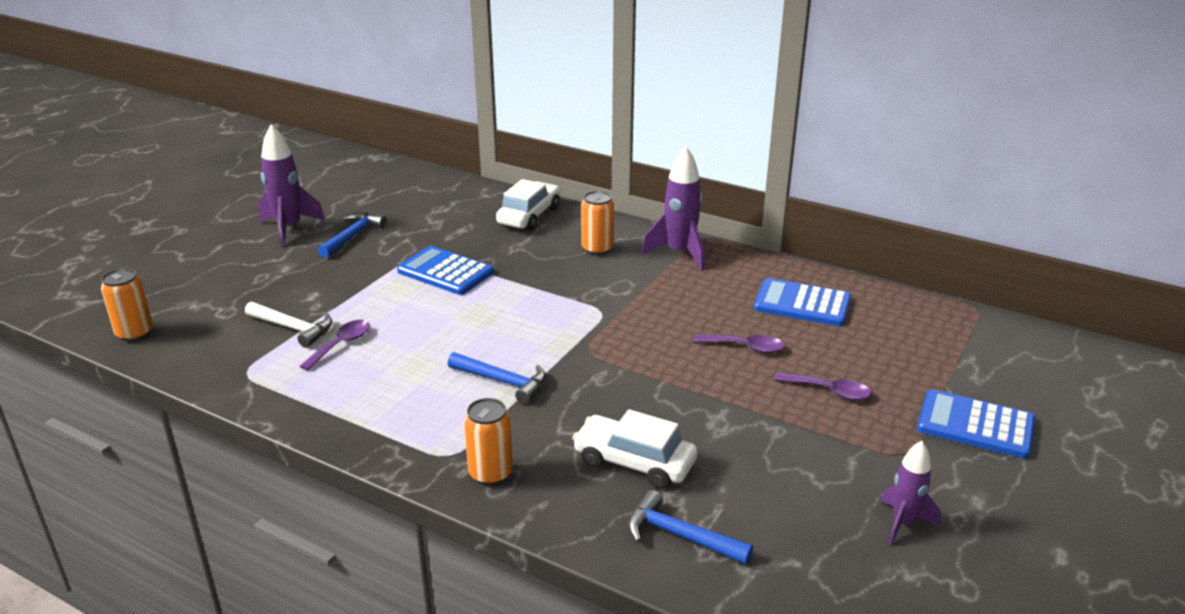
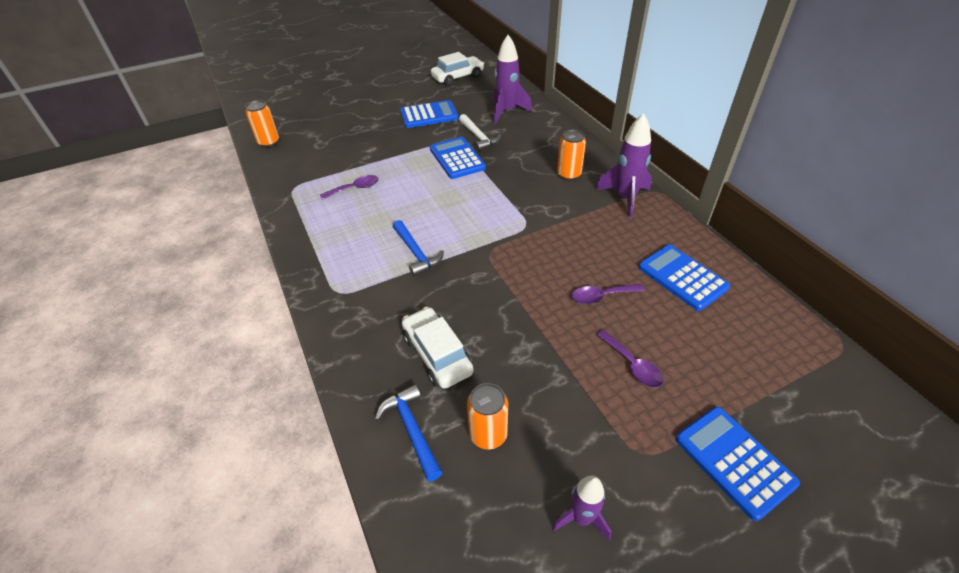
camera: 35 degrees right, 15 degrees up
white hammer [245,302,332,348] -> white hammer moved to [459,114,501,151]
purple rocket [259,124,325,247] -> purple rocket moved to [493,35,532,124]
blue hammer [318,212,387,258] -> blue calculator [400,100,458,128]
orange can [464,398,513,485] -> orange can moved to [467,383,508,450]
white car [496,179,560,231] -> white car moved to [431,52,484,86]
purple spoon [693,335,784,353] -> purple spoon turned 120 degrees clockwise [572,284,644,305]

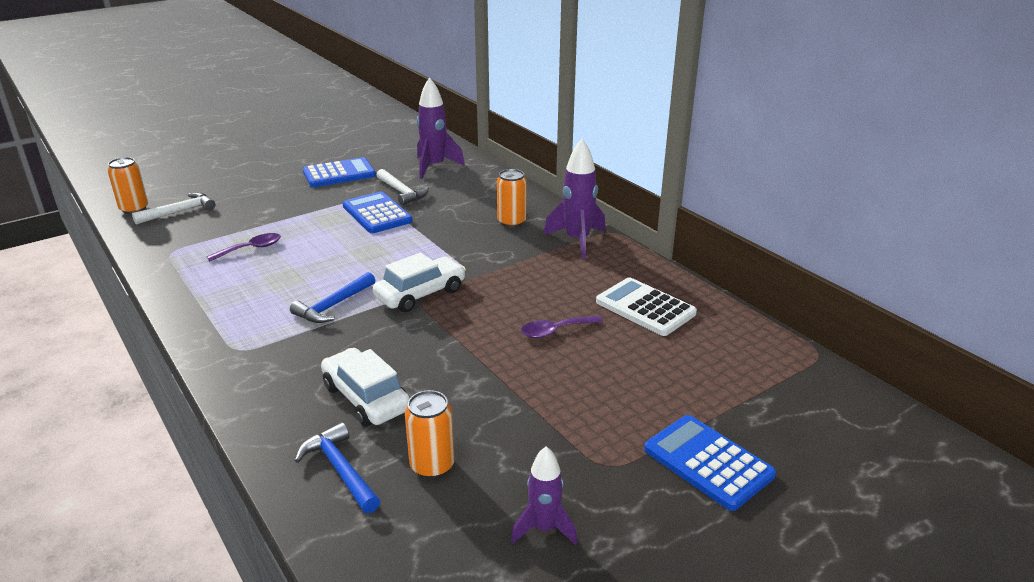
camera: 10 degrees left, 15 degrees down
blue hammer [393,220,444,276] -> blue hammer turned 75 degrees clockwise [290,272,375,323]
white car [431,52,484,86] -> white car moved to [373,253,466,312]
purple spoon [596,330,664,388] -> none
blue calculator [638,245,730,311] -> white calculator [596,277,697,336]
none -> white hammer [132,192,215,225]

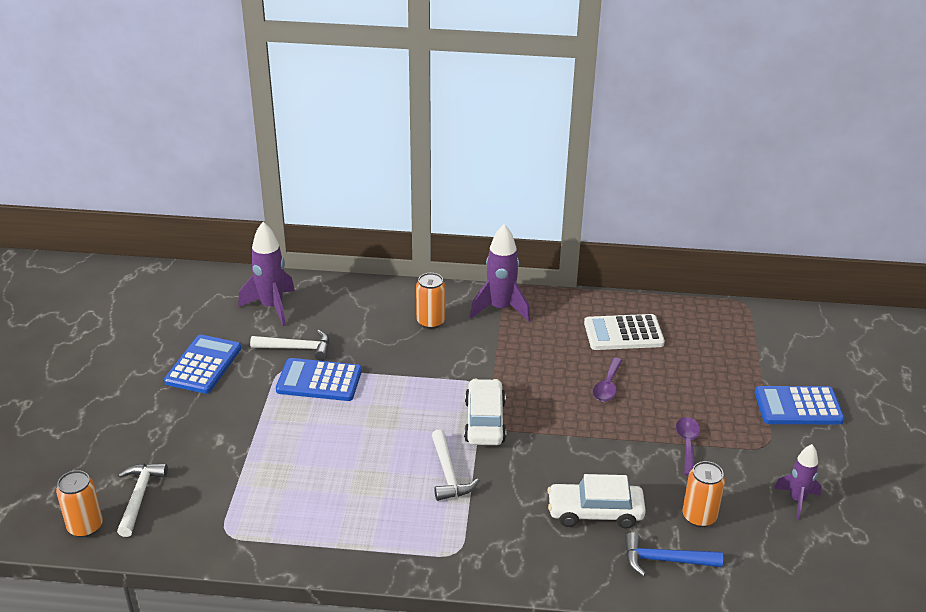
camera: 50 degrees left, 5 degrees up
purple spoon [206,233,281,261] -> purple spoon moved to [676,417,700,476]
blue hammer [290,272,375,323] -> white hammer [432,429,479,501]

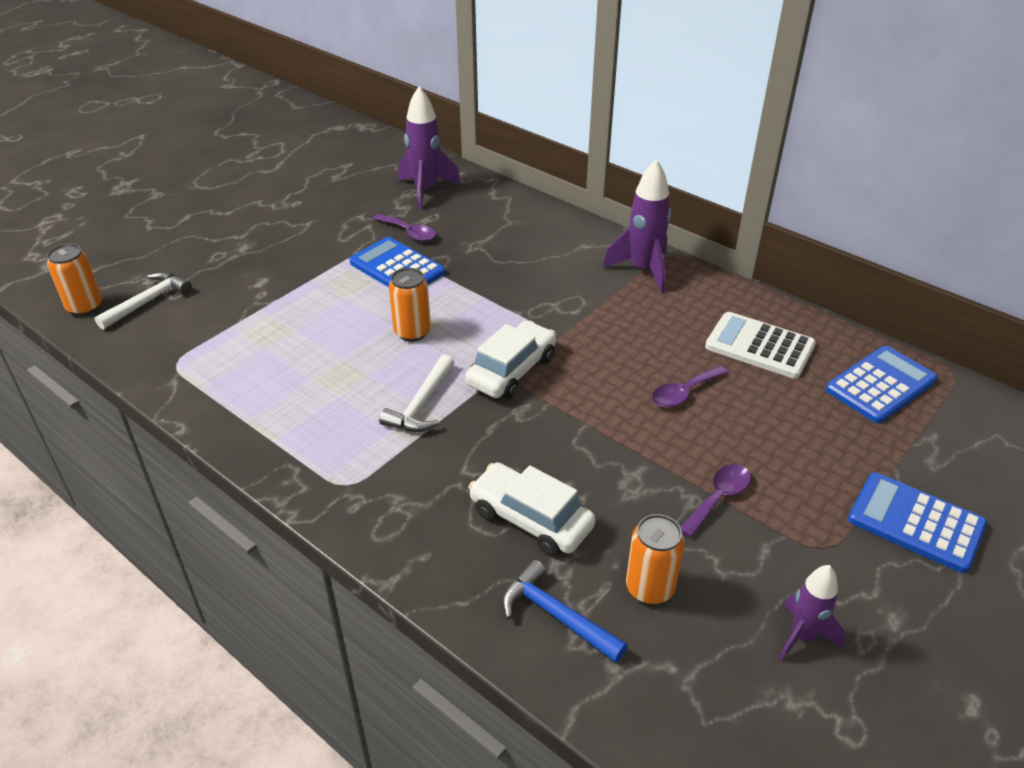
camera: 35 degrees right, 5 degrees up
blue calculator [164,335,241,394] -> blue calculator moved to [826,346,938,423]
white hammer [250,330,329,361] -> purple spoon [373,214,436,241]
orange can [416,273,445,329] -> orange can moved to [389,268,431,341]

